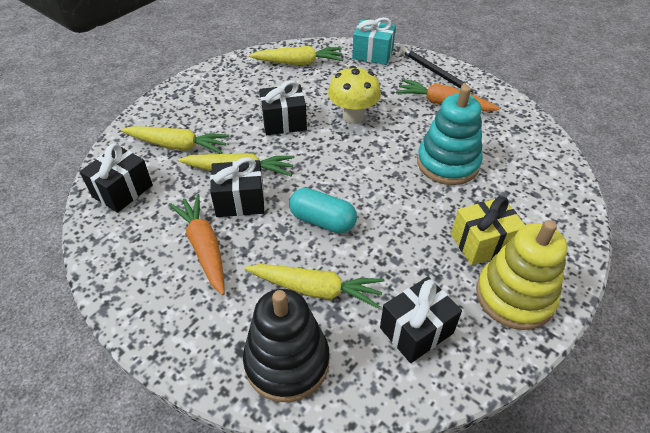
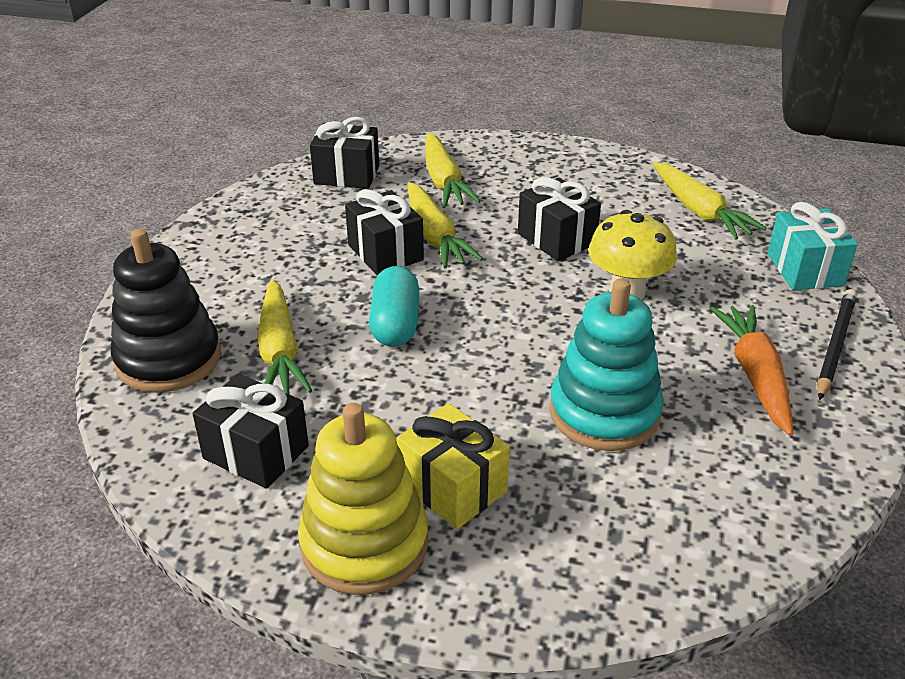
camera: 65 degrees right, 10 degrees down
orange carrot [169,194,225,295] -> none

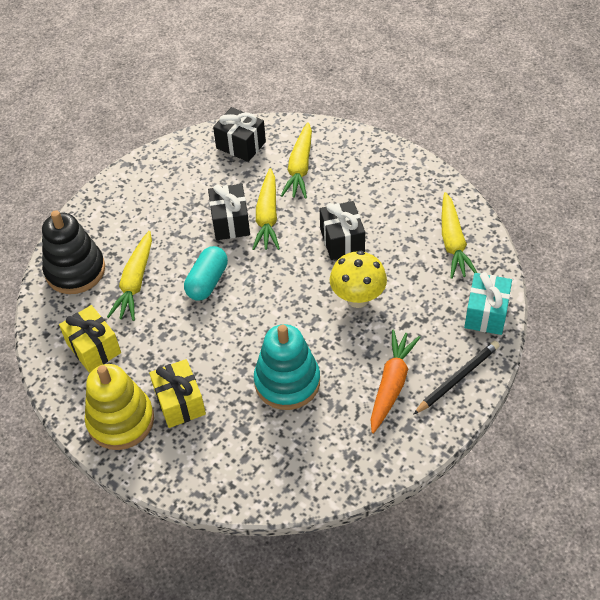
camera: 25 degrees right, 15 degrees up
black gift [193,373,309,489] -> yellow gift [59,305,121,373]

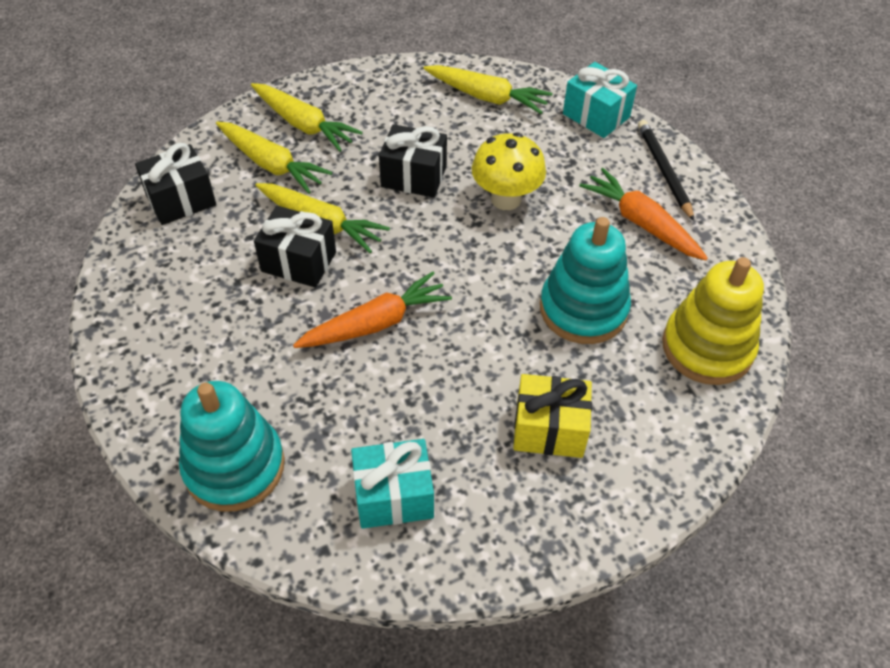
camera: 65 degrees left, 0 degrees up
black stacking toy [42,210,105,294] -> turquoise stacking toy [179,381,285,512]
yellow gift [59,305,121,373] -> turquoise gift [351,439,434,529]
yellow stacking toy [85,364,154,450] -> yellow stacking toy moved to [662,257,764,385]
yellow carrot [107,231,152,321] -> yellow carrot moved to [251,83,363,152]
turquoise capsule [184,246,228,301] -> orange carrot [293,272,452,348]

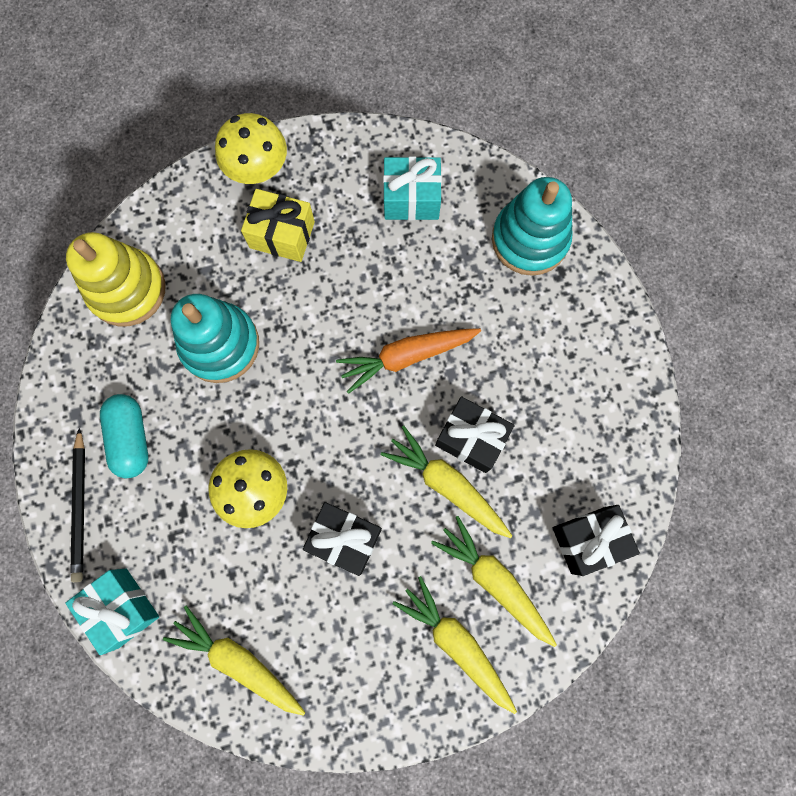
camera: 170 degrees left, 25 degrees up
orange carrot [579,168,708,260] -> turquoise capsule [100,394,148,478]
none -> yellow mushroom [215,113,287,184]

